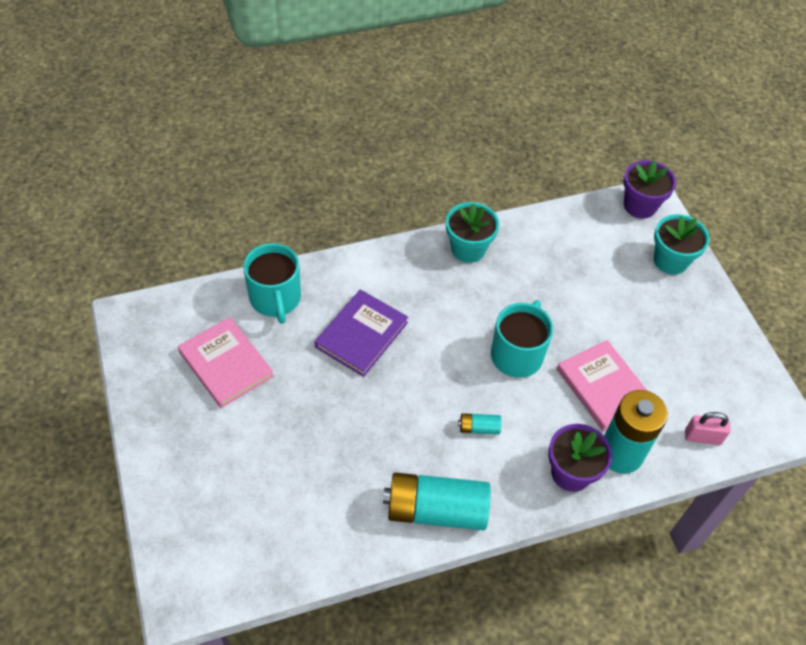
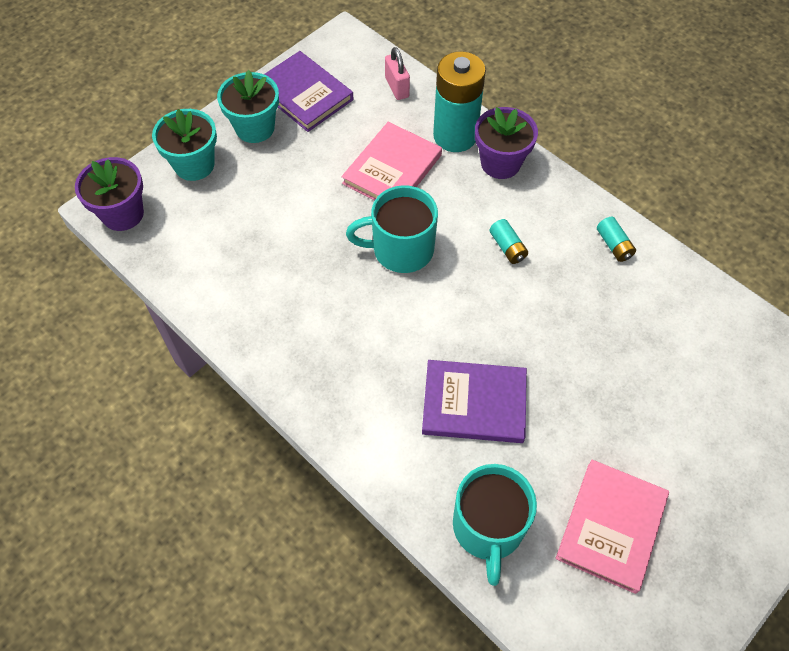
camera: 115 degrees left, 5 degrees up
turquoise mug [243,243,301,324] -> turquoise mug turned 135 degrees clockwise [453,464,537,586]
turquoise battery [383,472,491,530] -> turquoise battery [597,217,636,262], size x0.43
turquoise flower pot [446,202,499,263] -> turquoise flower pot moved to [217,70,279,143]
none -> purple book [264,51,353,132]

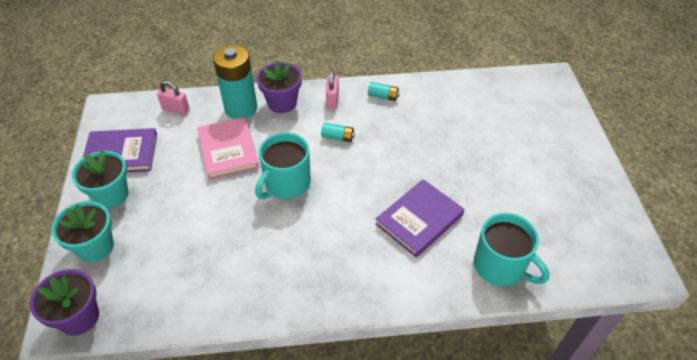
camera: 50 degrees left, 10 degrees down
pink book [556,460,669,594] -> none
none -> pink padlock [326,70,339,109]

